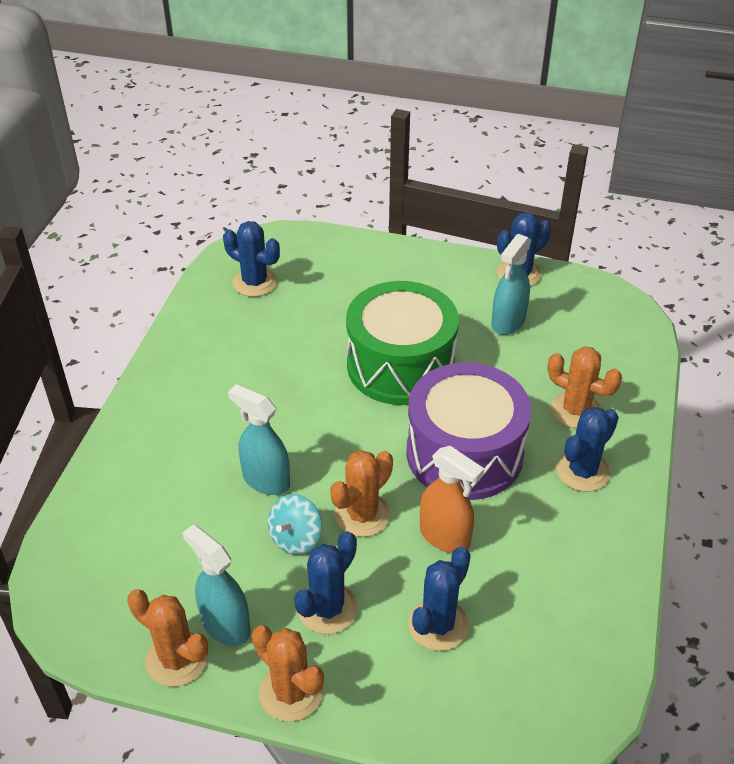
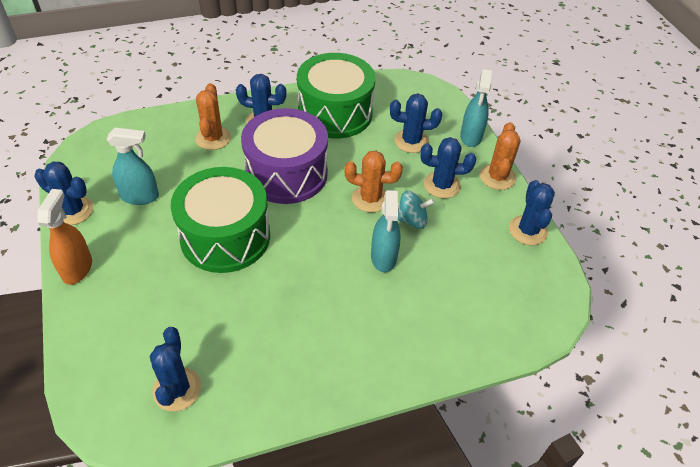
camera: 125 degrees left, 5 degrees up
orange cactus [127,589,208,687] -> blue cactus [509,180,555,245]
turquoise spray bottle [182,524,250,646] -> turquoise spray bottle moved to [460,69,492,147]
orange spray bottle [420,446,484,553] -> orange spray bottle moved to [37,189,92,285]
none -> green drum [297,53,376,139]

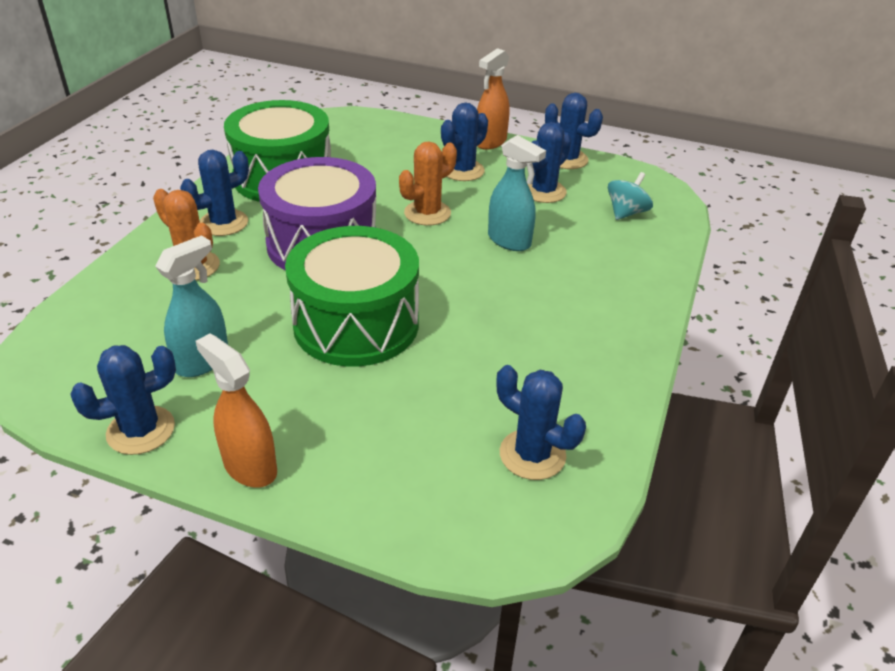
camera: 50 degrees left, 10 degrees down
blue cactus [390,93,442,153] -> blue cactus moved to [527,122,571,203]
turquoise spinning top [398,190,434,229] -> turquoise spinning top moved to [608,172,653,220]
turquoise spray bottle [460,69,492,147] -> none
orange cactus [480,122,521,190] -> orange spray bottle [477,48,510,150]

